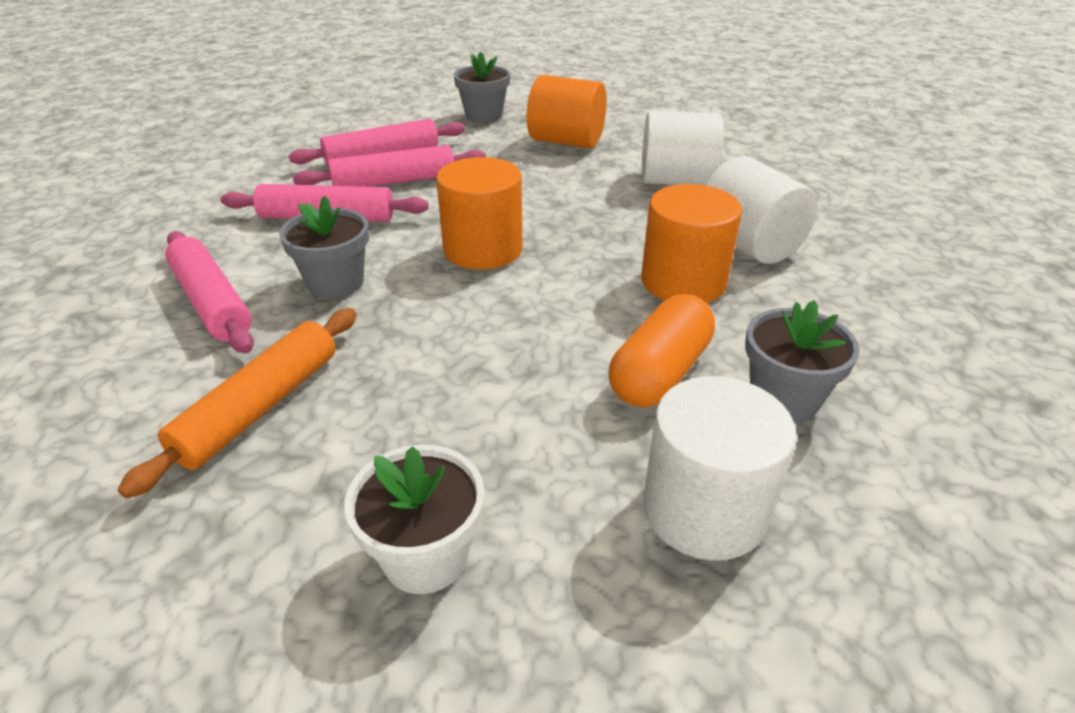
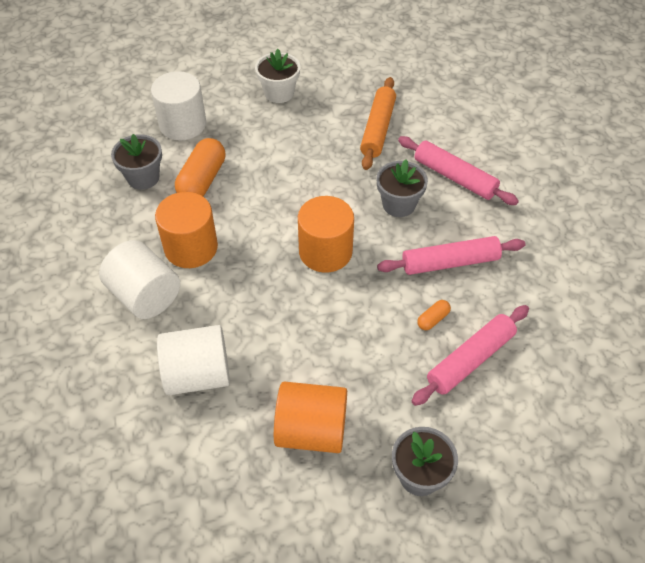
camera: 165 degrees right, 15 degrees up
pink rolling pin [293,145,486,187] -> orange capsule [417,300,451,330]

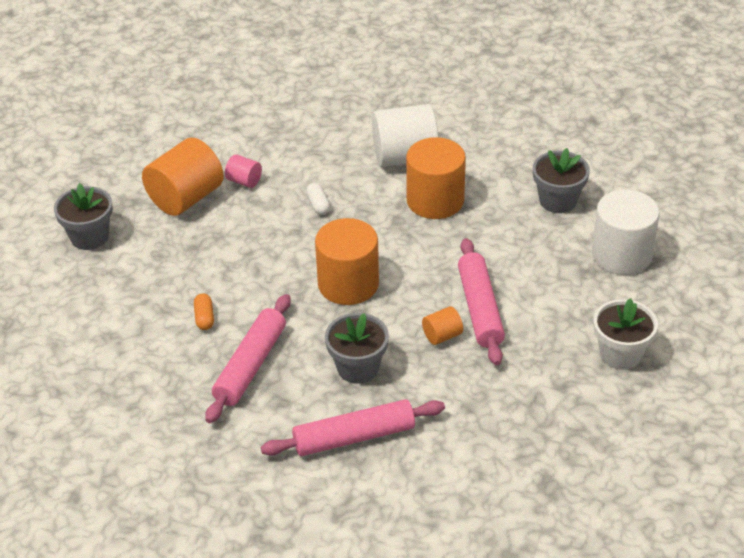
camera: 125 degrees right, 10 degrees down
white cylinder [157,325,230,395] -> none
orange capsule [175,138,225,196] -> none
orange rolling pin [360,77,396,170] -> none
pink rolling pin [412,305,529,406] -> pink rolling pin moved to [458,238,505,365]
none -> pink cylinder [225,154,262,188]
none -> white capsule [306,183,330,215]
none -> orange cylinder [422,306,463,345]

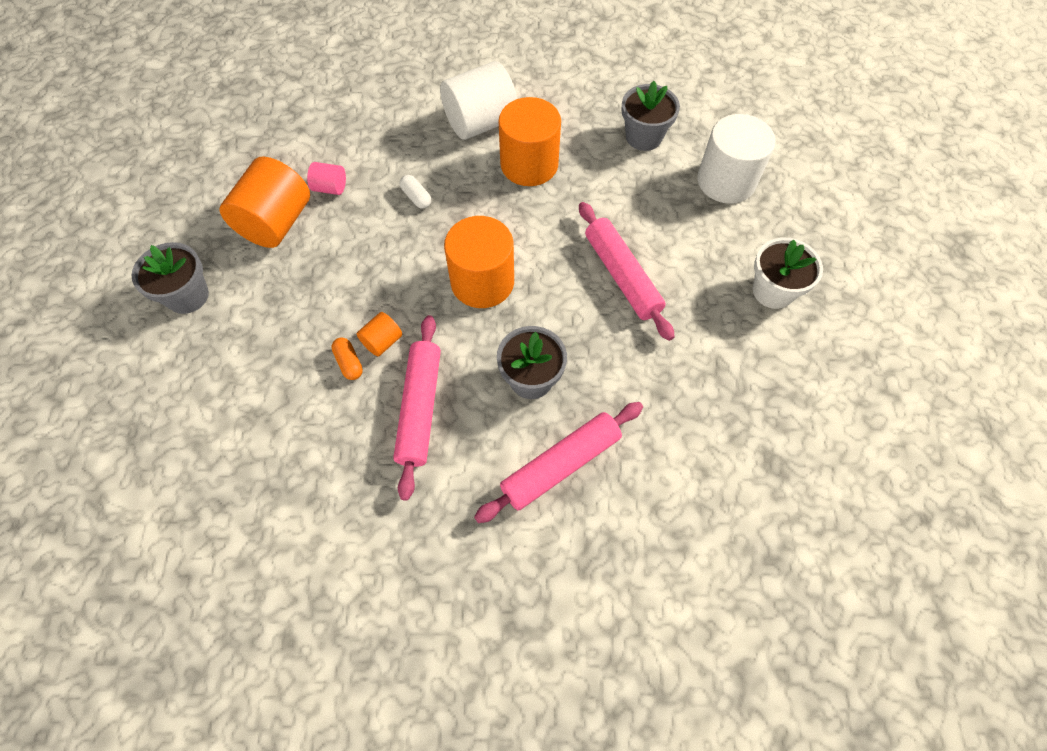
camera: 20 degrees left, 20 degrees up
orange cylinder [422,306,463,345] -> orange cylinder moved to [357,312,402,357]

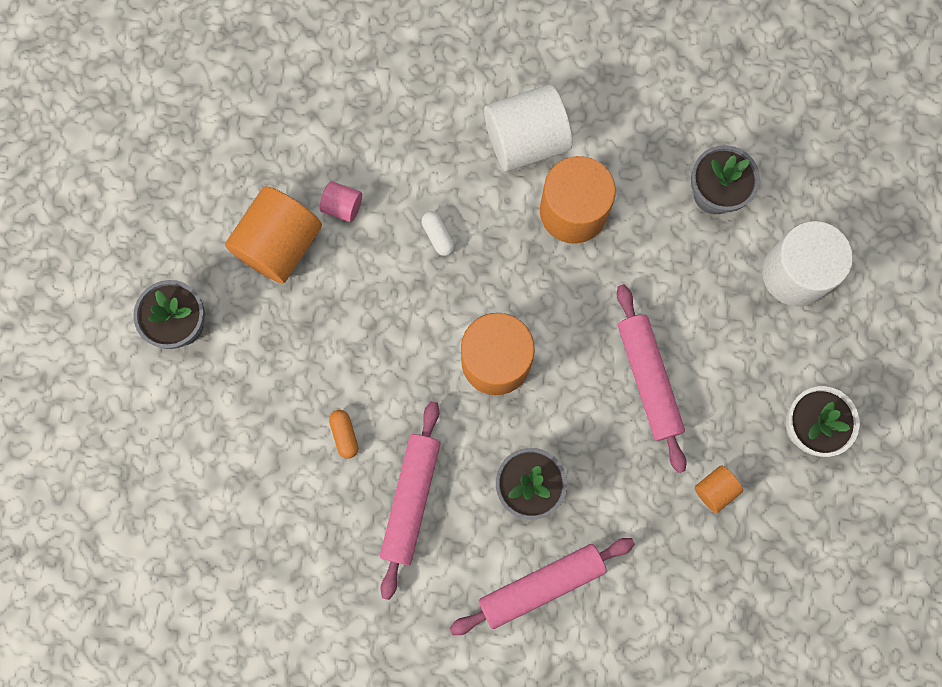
camera: 10 degrees right, 15 degrees up
orange cylinder [357,312,402,357] -> orange cylinder moved to [695,465,743,513]

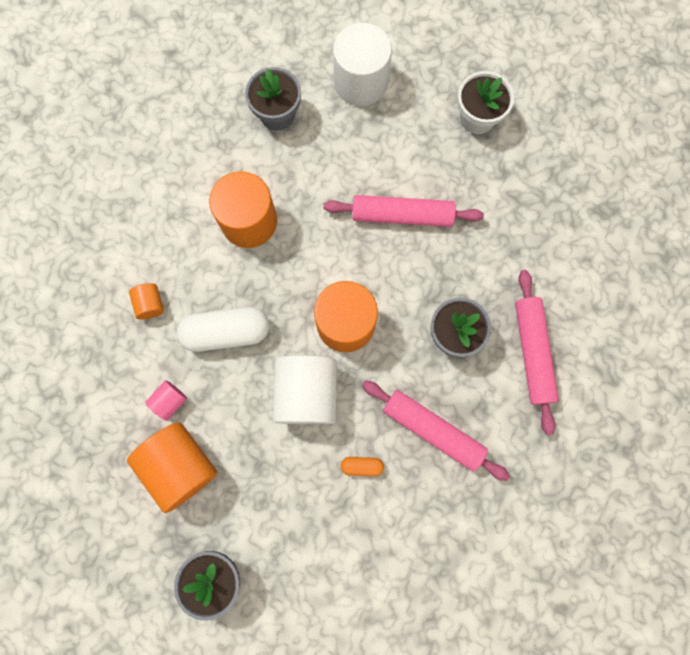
camera: 70 degrees left, 0 degrees up
white capsule [422,211,455,256] -> white capsule [177,307,269,352], size x2.15
white cylinder [484,84,572,171] -> white cylinder moved to [273,355,337,424]
orange cylinder [695,465,743,513] -> orange cylinder moved to [129,283,164,320]

